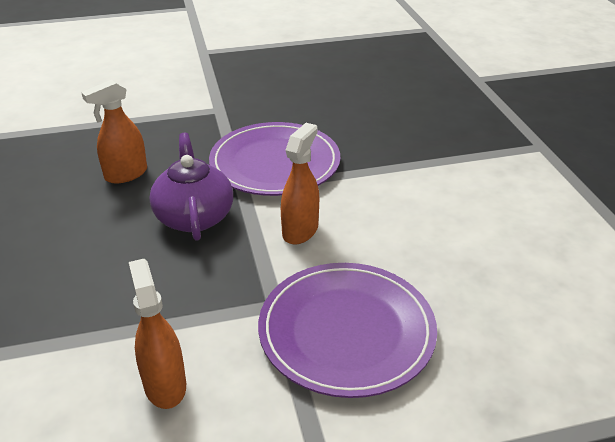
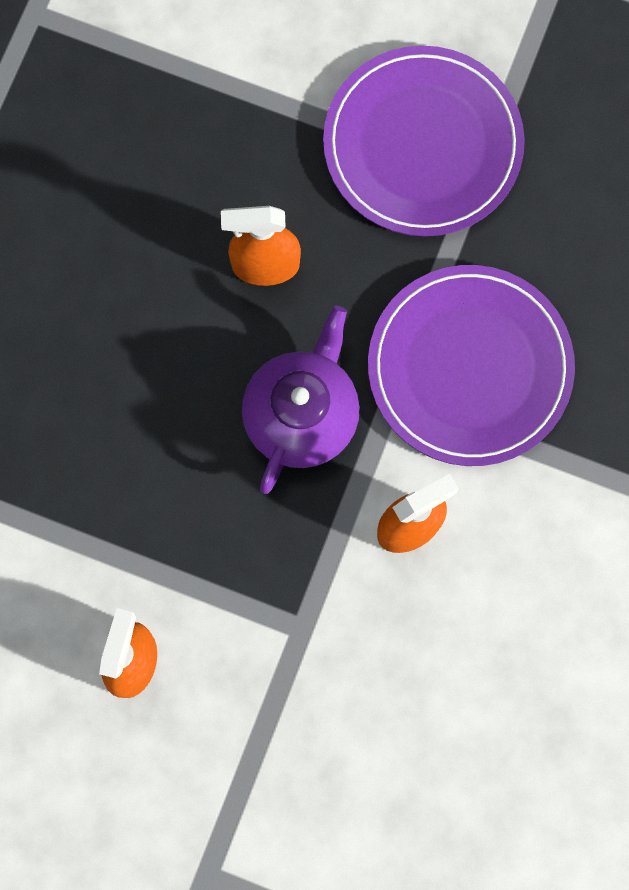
camera: 35 degrees right, 40 degrees up
purple plate [258,263,437,398] -> purple plate moved to [323,46,525,236]

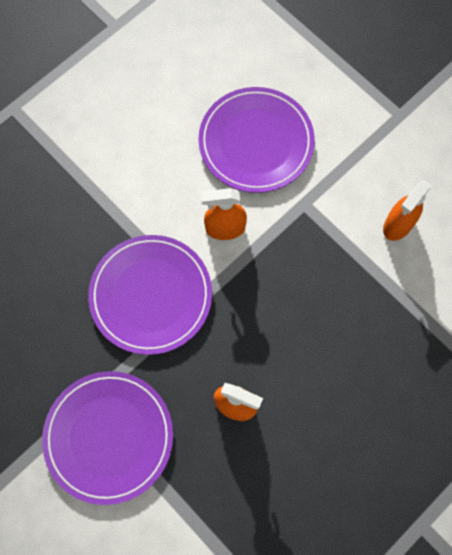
camera: 155 degrees left, 5 degrees down
purple teapot [242,306,360,494] -> none
none -> purple plate [198,87,315,193]

